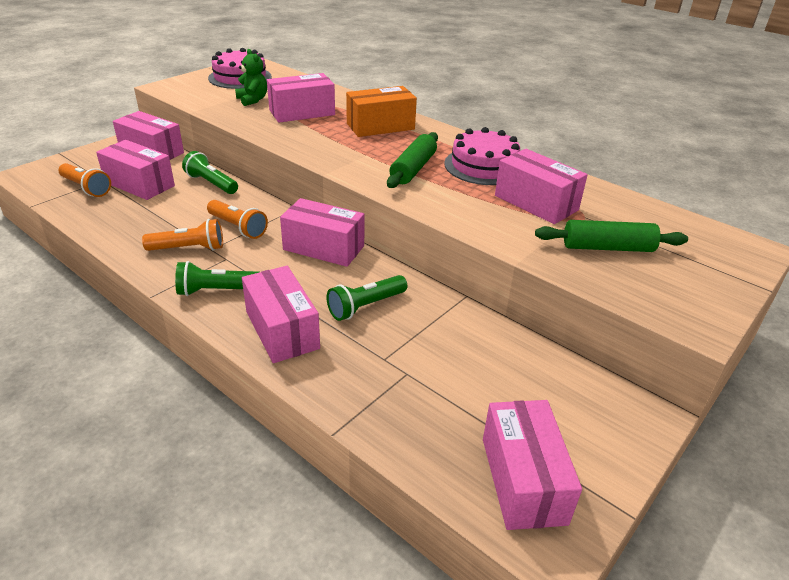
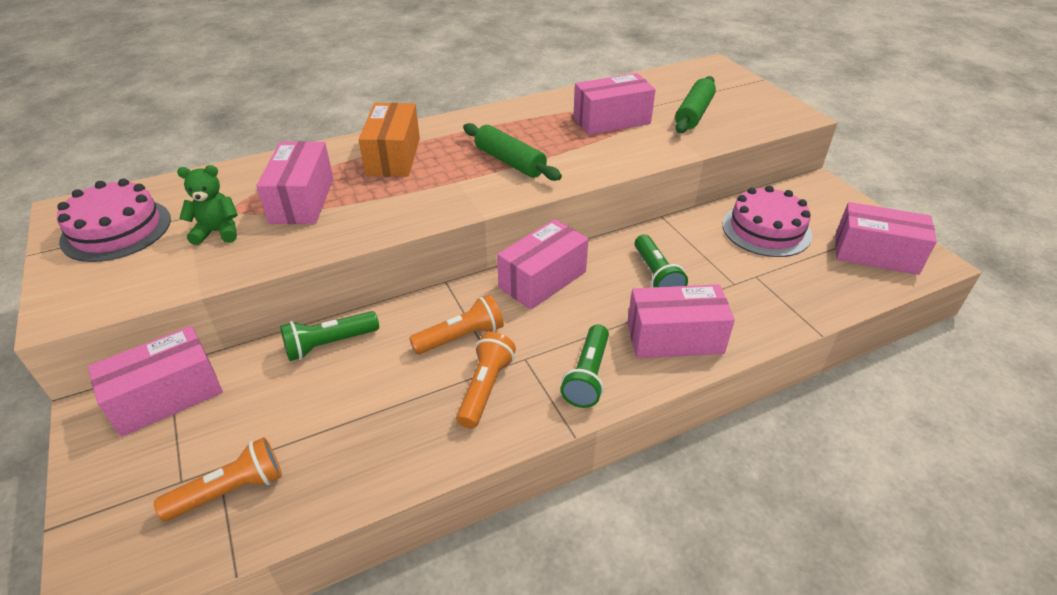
camera: 65 degrees left, 5 degrees up
pink box [96,140,175,200] -> none
pink cake [444,127,520,185] -> pink cake moved to [722,185,812,257]

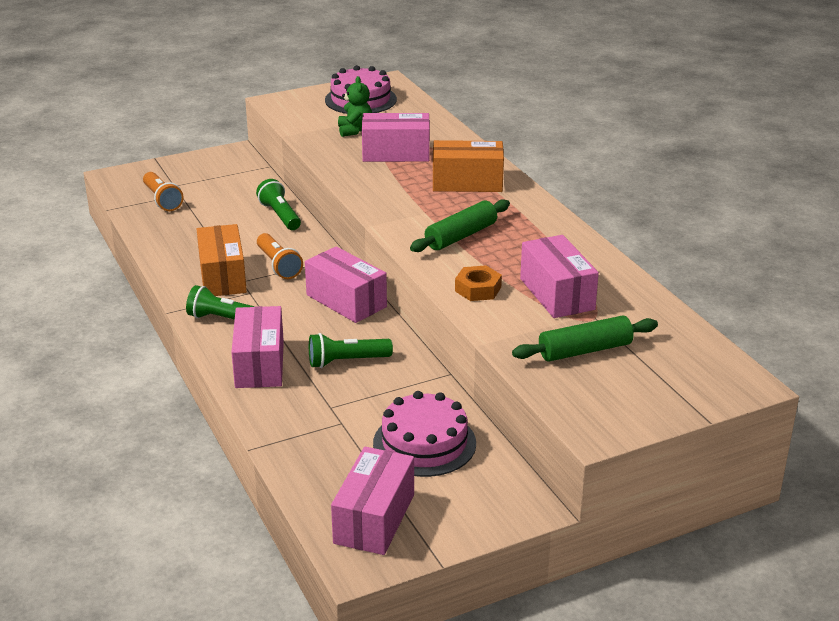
camera: 90 degrees right, 10 degrees down
pink box [88,326,223,437] -> none
orange flashlight [456,332,516,429] -> orange box [196,224,247,296]
green rolling pin [675,76,716,133] -> green rolling pin turned 45 degrees counterclockwise [512,315,658,362]
none -> orange nut [455,265,502,301]

